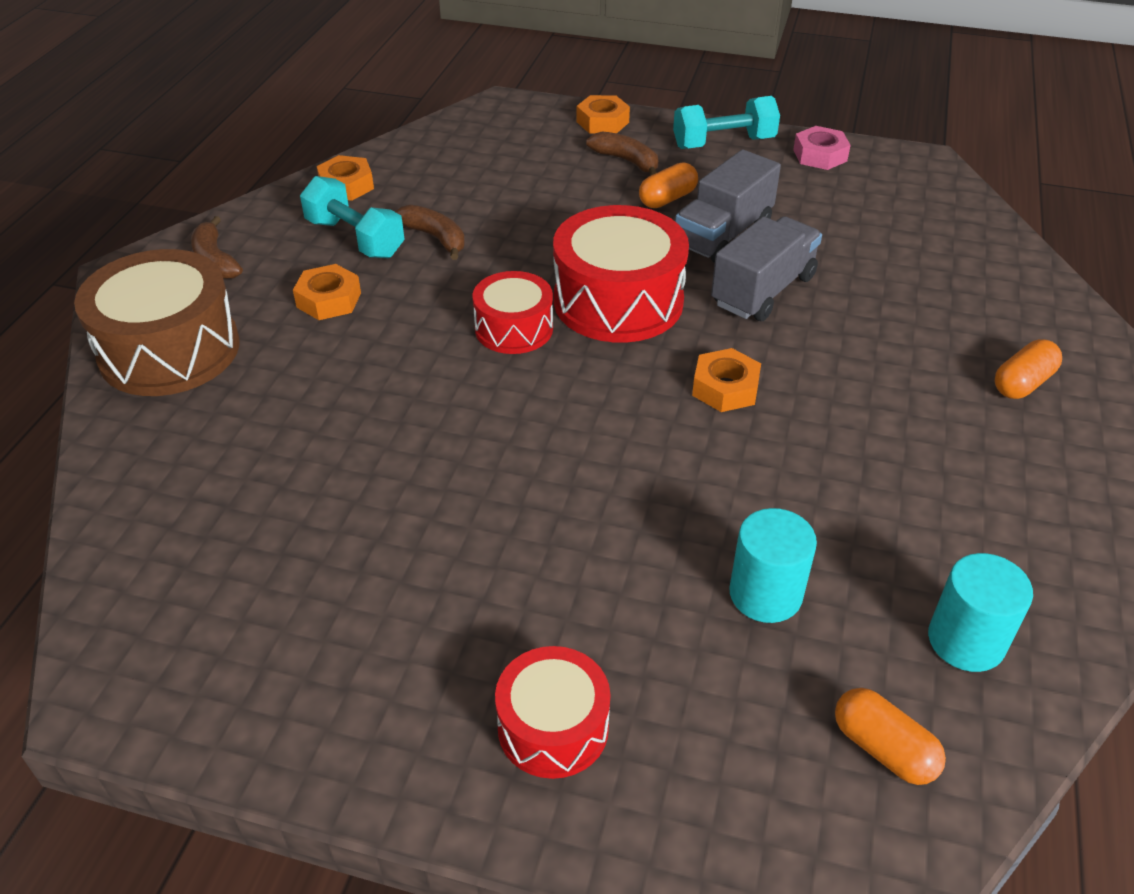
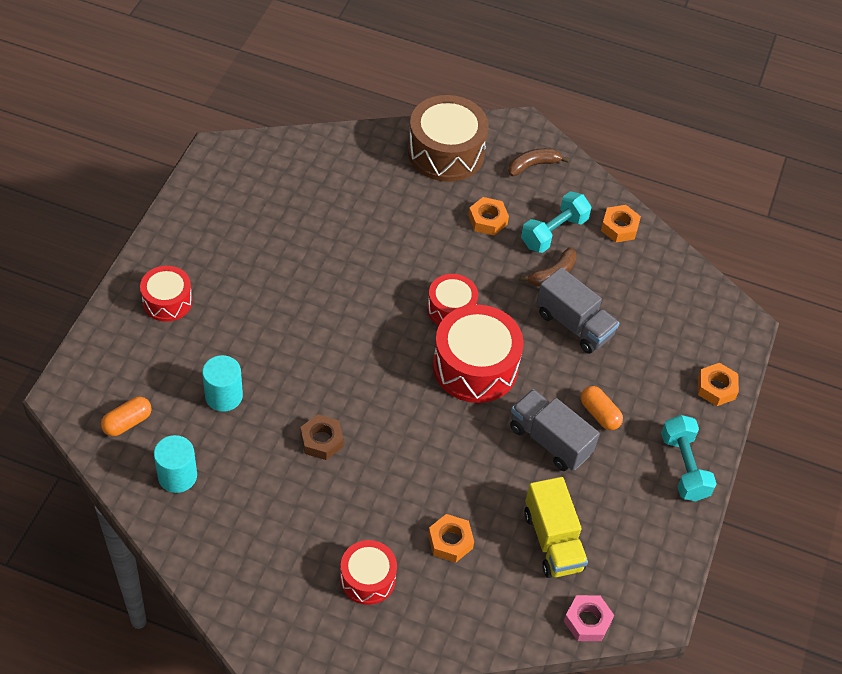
camera: 90 degrees right, 10 degrees up
brown banana [586,132,658,175] -> none
orange nut [692,348,761,412] -> orange nut moved to [428,514,474,563]
grey truck [711,216,822,321] -> grey truck moved to [537,267,619,354]
pink nut [793,126,851,170] -> pink nut moved to [564,595,614,641]
orange capsule [995,339,1062,399] -> red drum [340,540,397,605]
none -> brown nut [300,414,344,460]
none -> yellow truck [524,477,588,578]

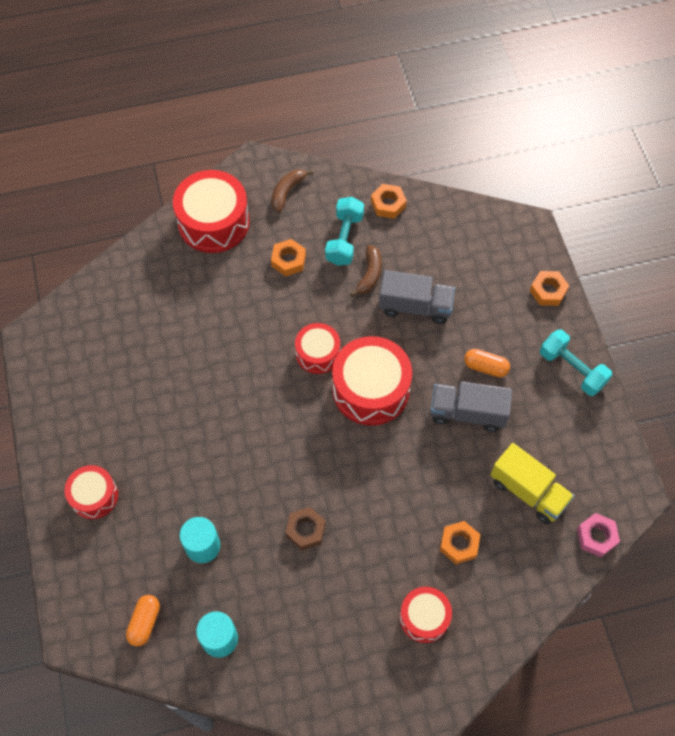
camera: 30 degrees left, 10 degrees up
brown drum [408,95,489,182] -> red drum [173,170,250,253]

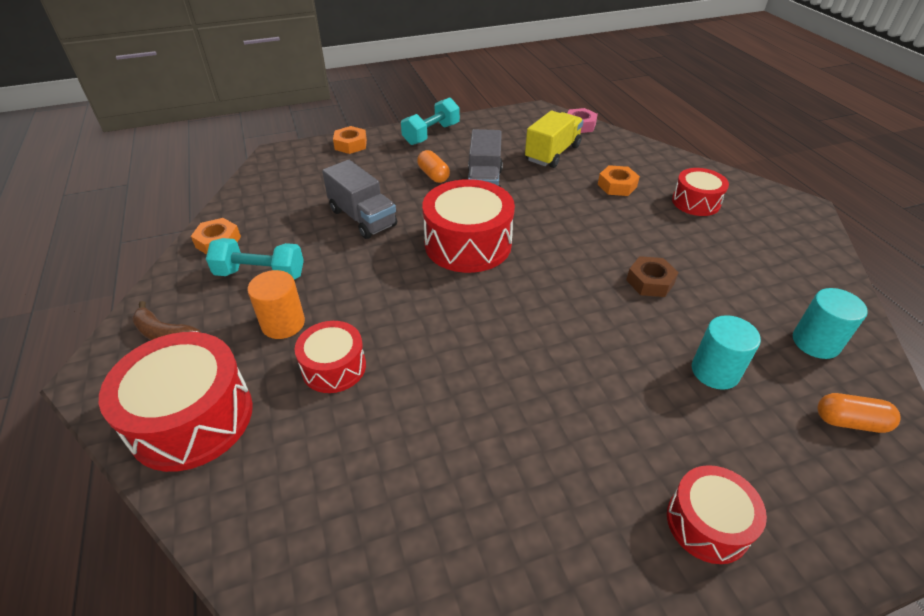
camera: 95 degrees left, 20 degrees down
orange nut [271,239,306,276] -> orange cylinder [247,270,305,339]
red drum [295,323,340,374] -> red drum moved to [295,321,366,393]
brown banana [350,245,382,297] -> none
grey truck [379,270,455,324] -> grey truck turned 135 degrees clockwise [322,160,397,239]
orange capsule [464,349,510,377] -> orange capsule turned 45 degrees counterclockwise [417,150,450,183]

